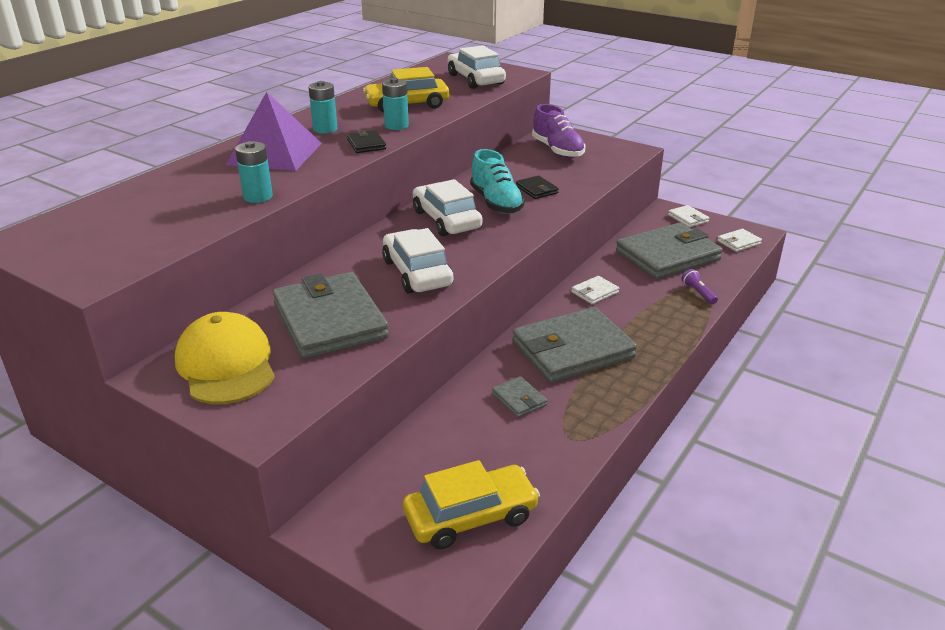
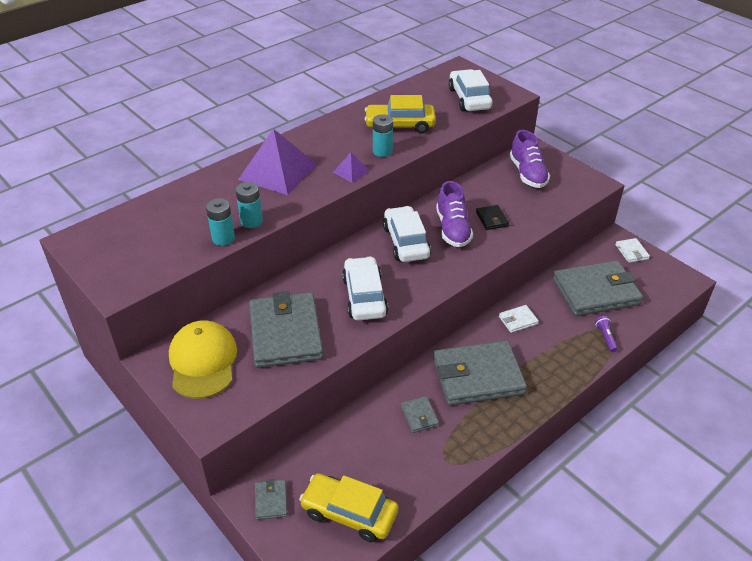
camera: 15 degrees right, 10 degrees up
turquoise battery [308,81,337,134] -> turquoise battery moved to [206,198,235,246]
black wallet [347,130,386,153] -> purple pyramid [333,153,370,183]
yellow car [403,460,540,550] -> yellow car turned 150 degrees counterclockwise [299,473,399,542]
turquoise shoe [470,149,525,214] -> purple shoe [436,181,473,247]
white wallet [717,229,762,252] -> none
none -> grey wallet [255,479,287,520]

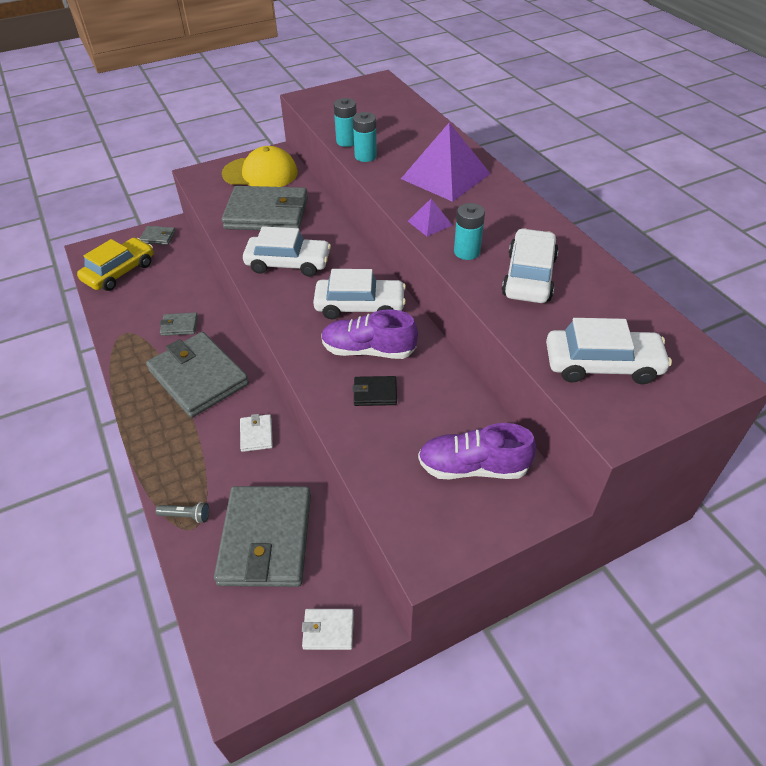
camera: 105 degrees right, 5 degrees up
yellow car [365,95,436,133] -> white car [502,228,559,303]
grey wallet [433,341,527,406] -> grey wallet turned 45 degrees counterclockwise [146,332,249,418]
purple flashlight [595,316,618,352] -> grey flashlight [156,502,209,523]

